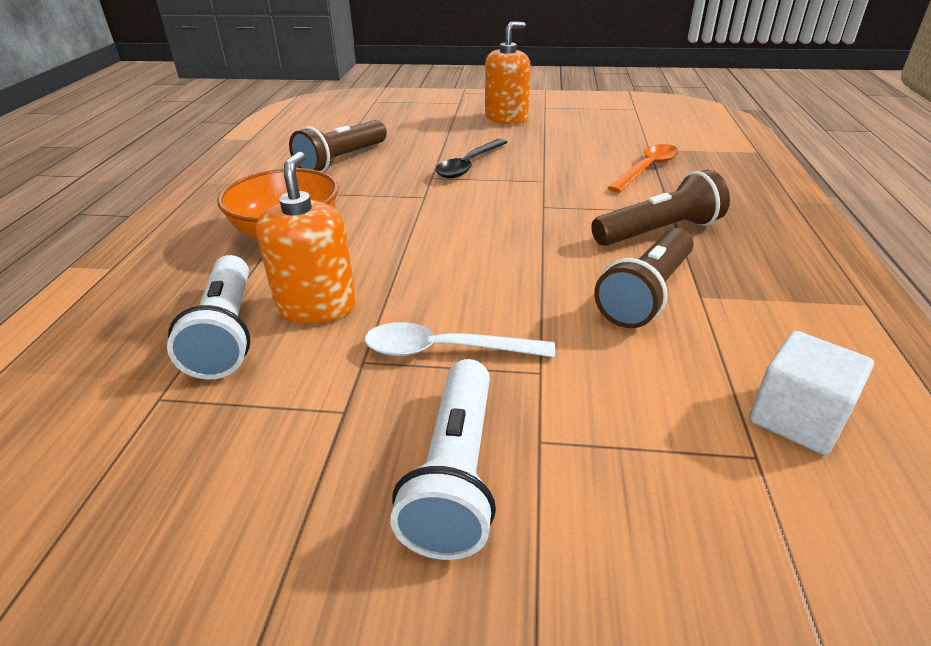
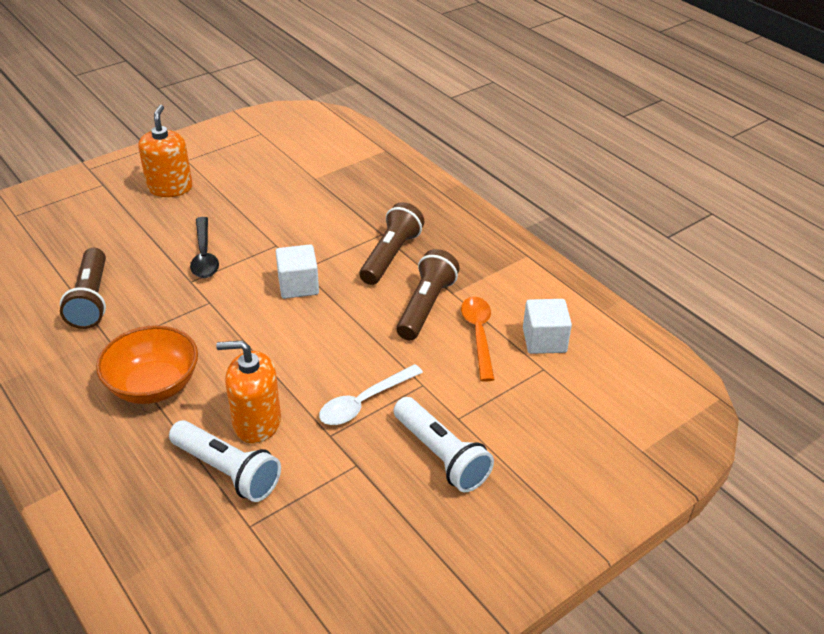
camera: 45 degrees left, 5 degrees up
orange soap dispenser [256,152,356,324] -> orange soap dispenser turned 45 degrees counterclockwise [216,340,281,443]
brown flashlight [594,228,694,328] -> brown flashlight turned 150 degrees counterclockwise [396,249,460,340]
orange spoon [608,144,679,193] -> orange spoon moved to [461,297,495,382]
none -> white cube [276,244,319,299]

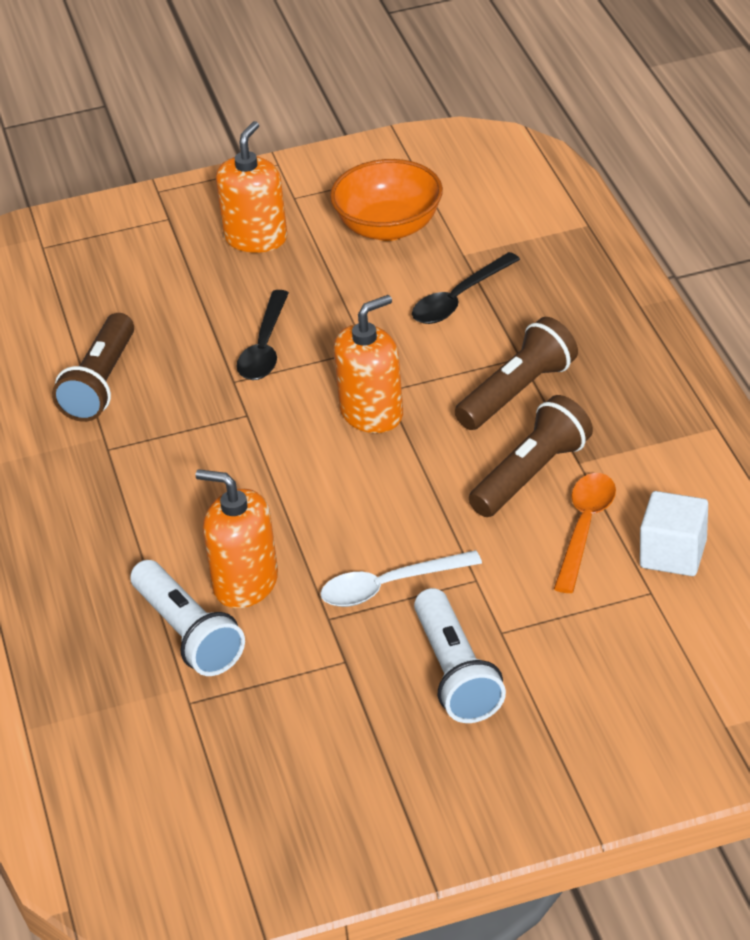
camera: 25 degrees right, 0 degrees up
orange bowl [96,325,198,404] -> orange bowl moved to [330,159,443,241]
white cube [276,244,319,299] -> orange soap dispenser [334,295,403,433]
none -> black spoon [412,252,520,324]

